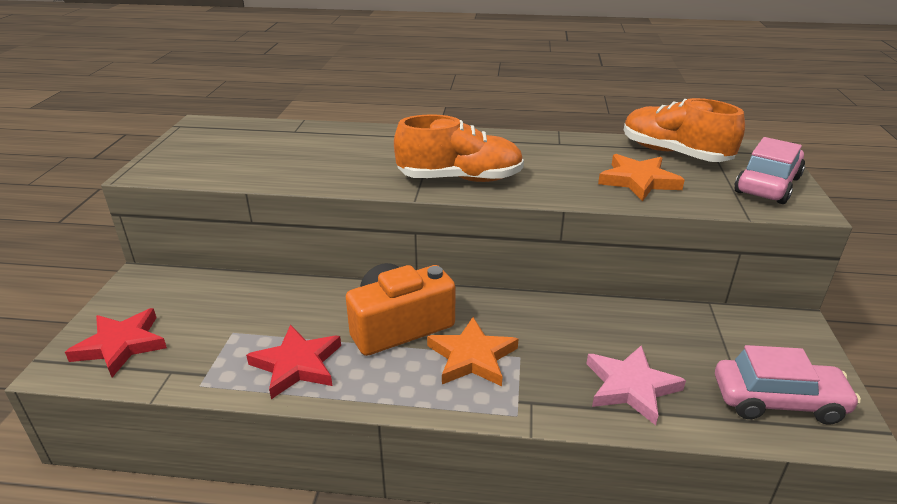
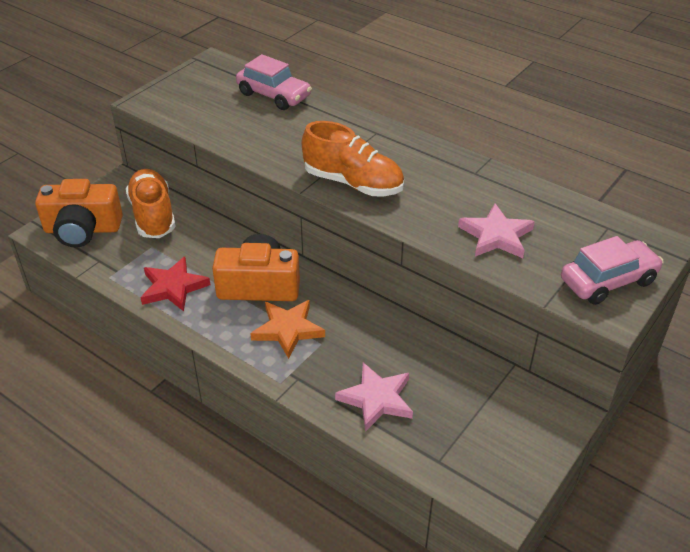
camera: 30 degrees right, 10 degrees up
red star [65,308,167,377] -> orange camera [35,179,123,248]
orange star [598,154,685,201] -> pink star [458,203,535,258]
orange shoe [624,98,745,162] -> orange shoe moved to [126,169,176,238]
pink car [715,345,861,425] -> pink car moved to [236,54,312,110]

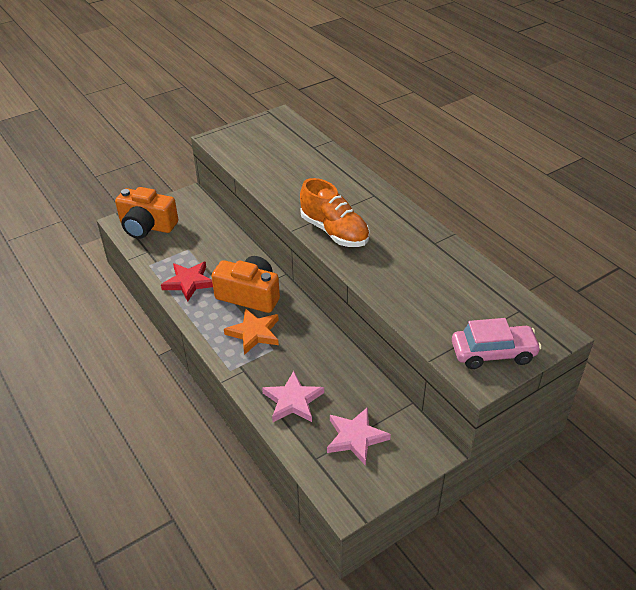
camera: 20 degrees right, 0 degrees up
orange shoe [126,169,176,238] -> none
pink car [236,54,312,110] -> none
pink star [458,203,535,258] -> pink star moved to [327,407,391,466]

